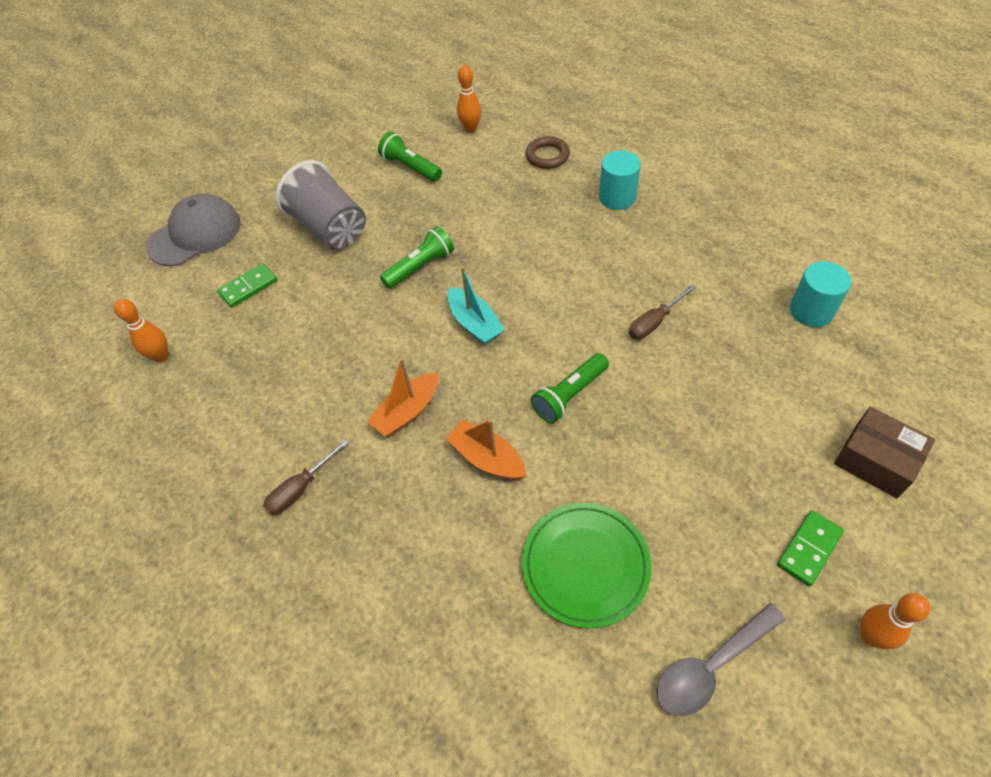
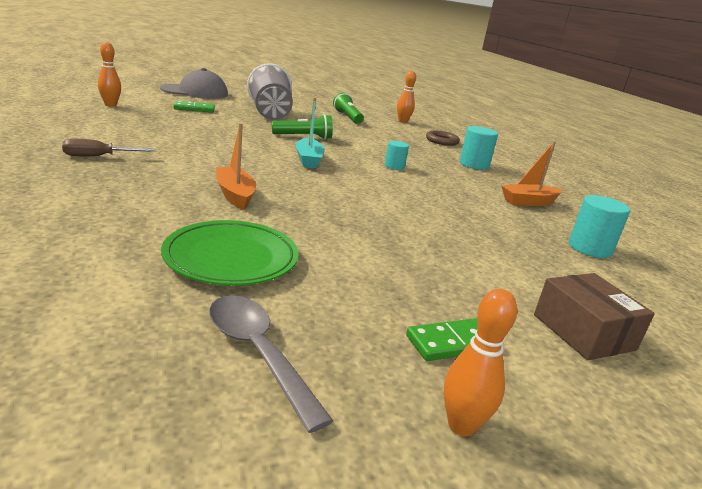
camera: 20 degrees right, 30 degrees down
orange boat [367,358,438,437] -> orange boat moved to [501,141,562,206]
green flashlight [531,353,609,423] -> none
brown screwdriver [629,284,696,340] -> none
grey spoon [656,603,786,716] -> grey spoon turned 60 degrees clockwise [209,295,333,433]
none -> turquoise cylinder [385,141,409,170]

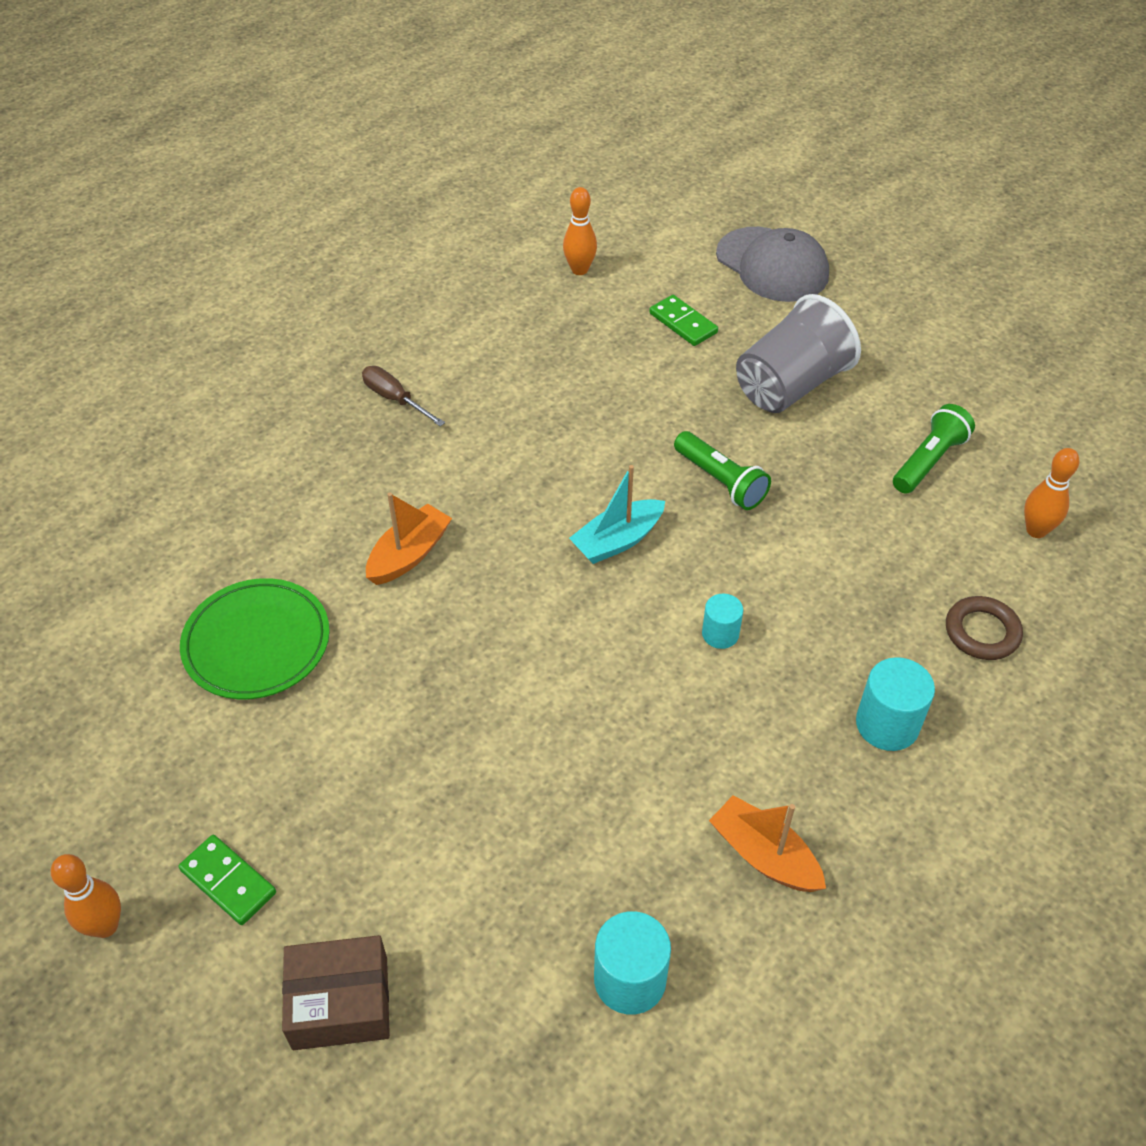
camera: 65 degrees right, 25 degrees up
grey spoon [209,295,333,433] -> none
brown box [534,273,655,360] -> brown box turned 45 degrees clockwise [282,935,390,1050]

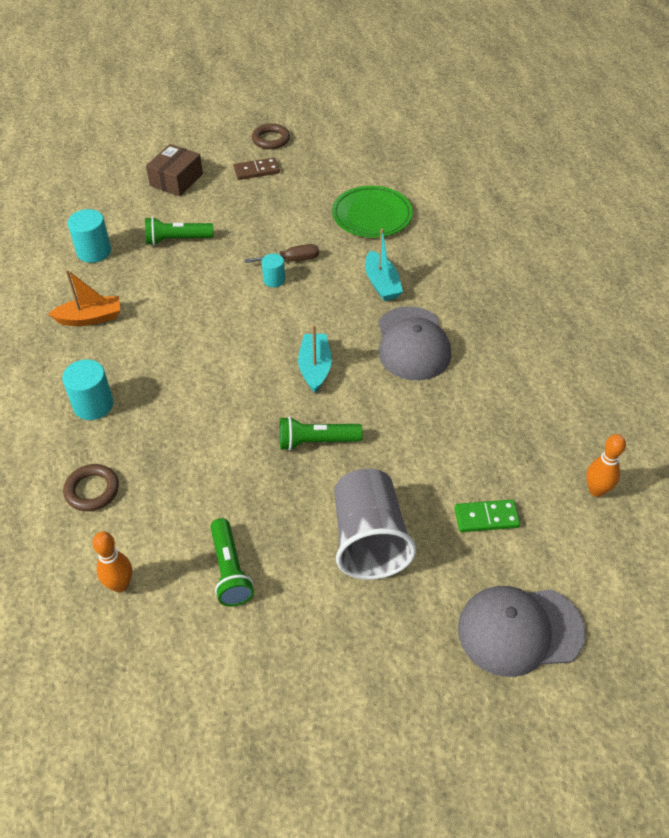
camera: 125 degrees right, 0 degrees up
orange bowling pin [51,854,121,938] -> brown ring [252,123,290,149]
green domino [179,835,276,925] -> brown domino [234,158,280,180]
brown screwdriver [362,366,445,426] -> brown screwdriver moved to [244,244,319,263]
orange boat [366,492,452,585] -> turquoise boat [365,229,403,301]
turquoise cylinder [702,594,743,649] -> turquoise cylinder moved to [262,253,285,287]
none -> green flashlight [145,217,214,245]
none -> grey cap [378,306,451,380]

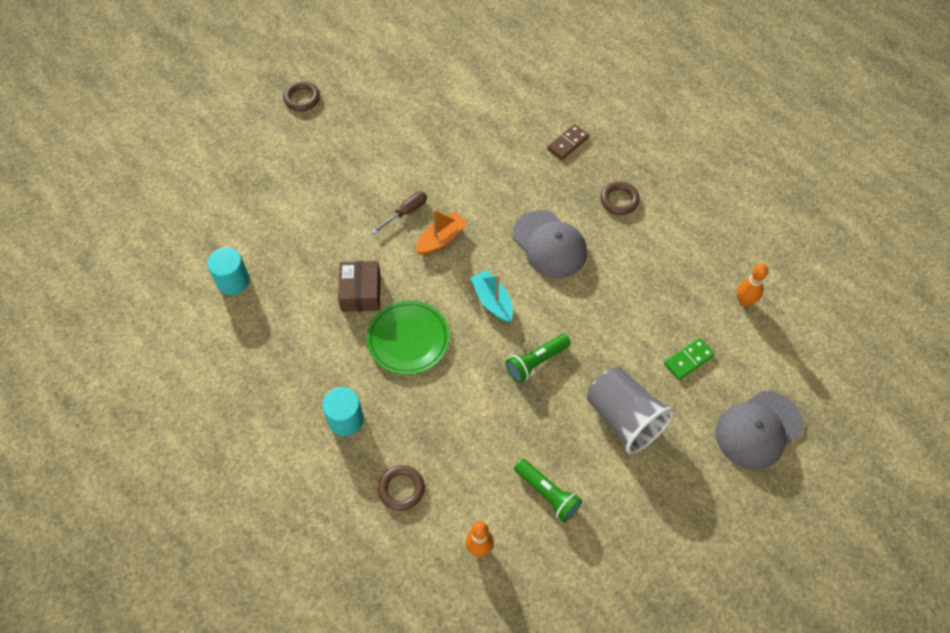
camera: 30 degrees left, 10 degrees up
orange boat [48,269,120,326] -> orange boat moved to [416,210,467,255]
green flashlight [145,217,214,245] -> none
brown box [146,144,203,196] -> brown box moved to [338,261,381,312]
brown domino [234,158,280,180] -> brown domino moved to [547,124,589,160]
turquoise cylinder [262,253,285,287] -> none
green plate [332,186,413,238] -> green plate moved to [366,300,450,375]
turquoise boat [365,229,403,301] -> none
none -> brown ring [600,181,640,215]

